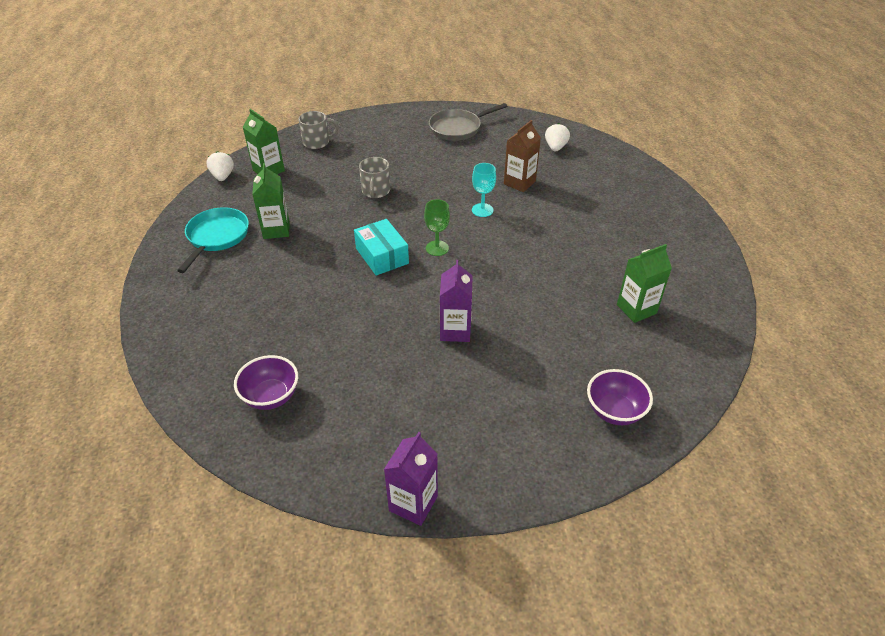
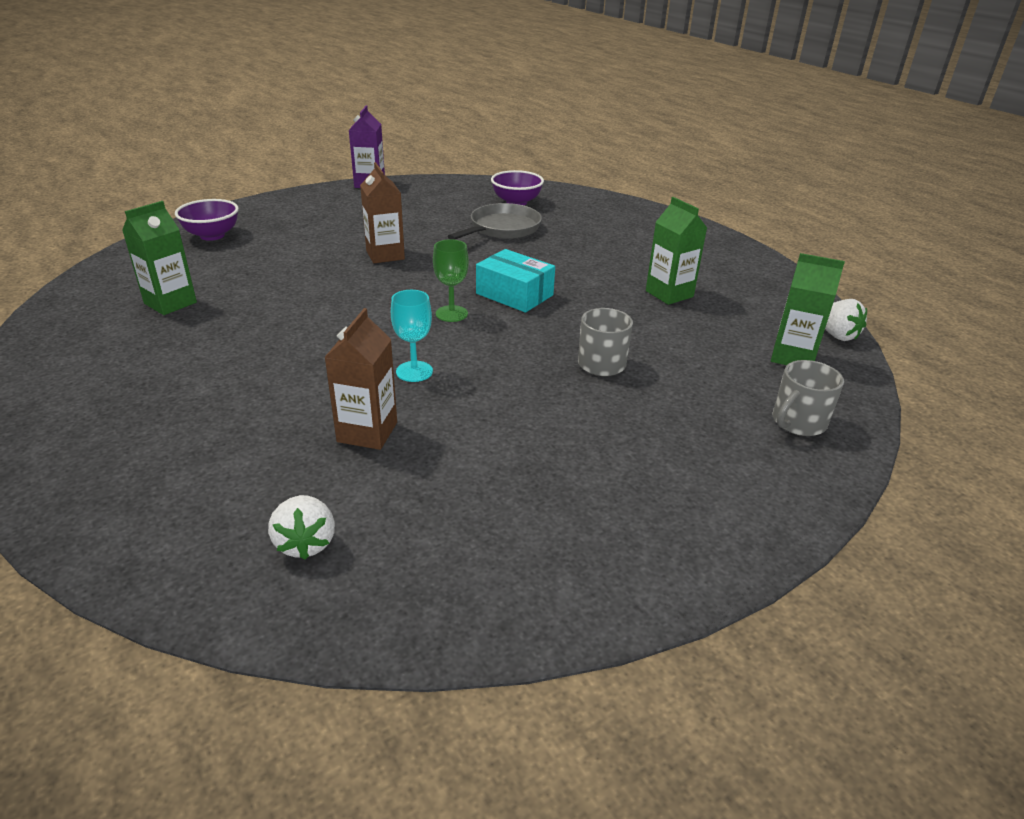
camera: 155 degrees right, 10 degrees down
turquoise pan [177,207,249,273] -> none
grey pan [429,103,508,141] -> grey pan moved to [448,203,542,240]
purple carton [440,260,473,342] -> brown carton [360,162,405,263]

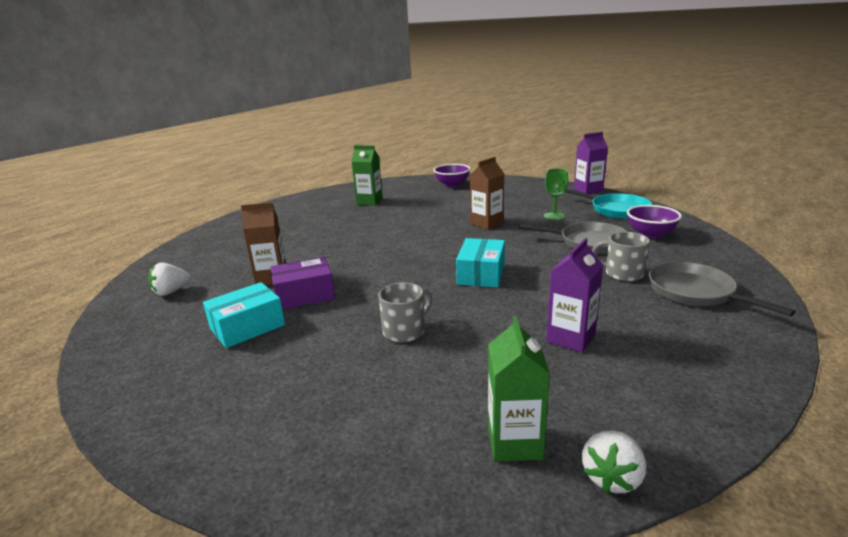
camera: 70 degrees right, 10 degrees down
turquoise goblet [391,290,433,382] -> none
green goblet [433,239,469,322] -> green goblet moved to [544,168,568,220]
green carton [646,197,707,305] -> purple carton [546,238,603,353]
grey mug [773,360,844,436] -> grey mug moved to [592,232,650,282]
none -> turquoise box [203,282,285,348]
none -> purple box [270,257,335,310]
none -> turquoise pan [565,189,652,219]
none -> grey pan [649,262,796,316]

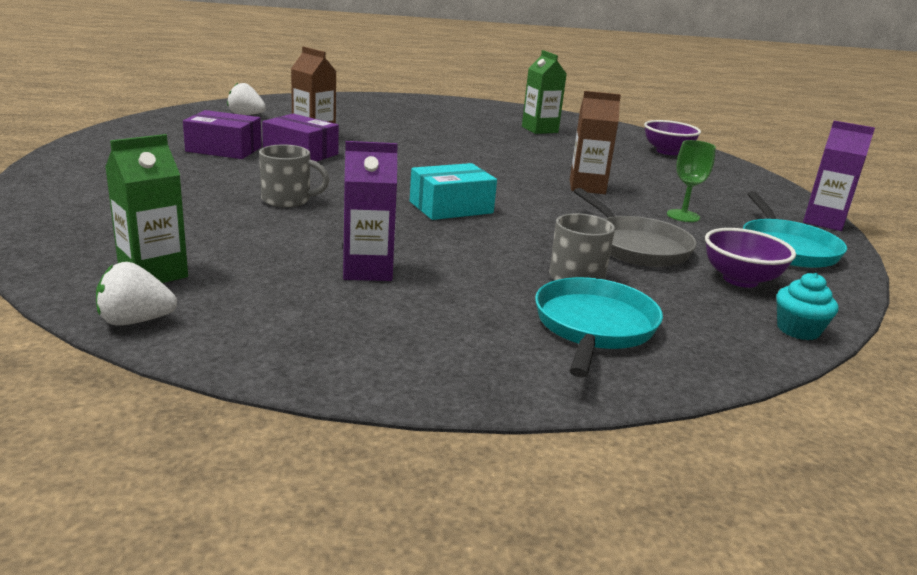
camera: 45 degrees right, 0 degrees up
turquoise box [203,282,285,348] -> purple box [183,110,262,159]
grey pan [649,262,796,316] -> turquoise pan [535,277,663,378]
none -> turquoise cupcake [776,273,838,340]

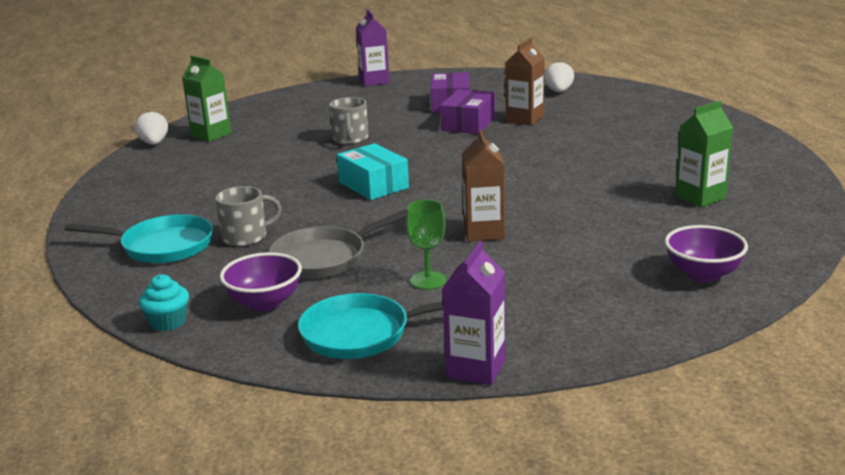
camera: 85 degrees right, 0 degrees up
purple carton [343,141,398,281] -> purple carton moved to [356,9,390,86]

